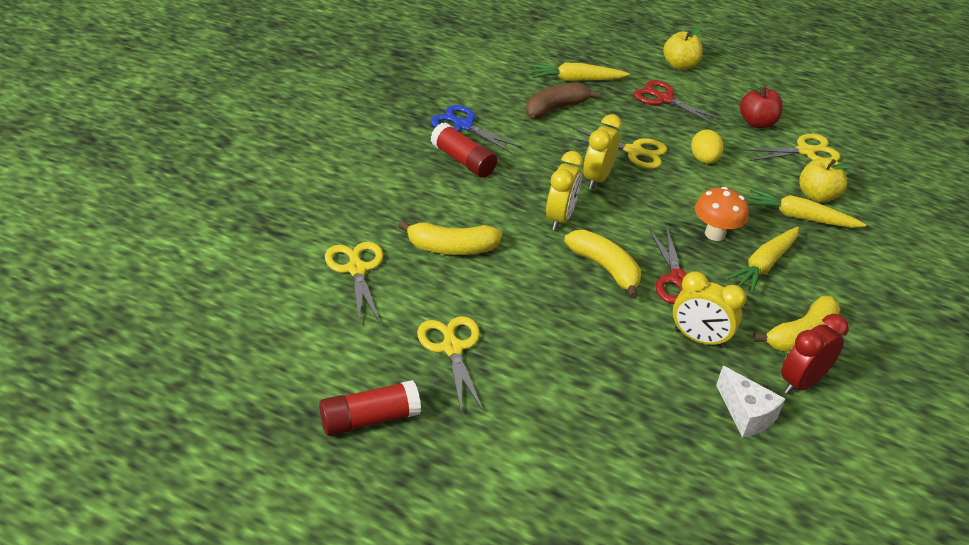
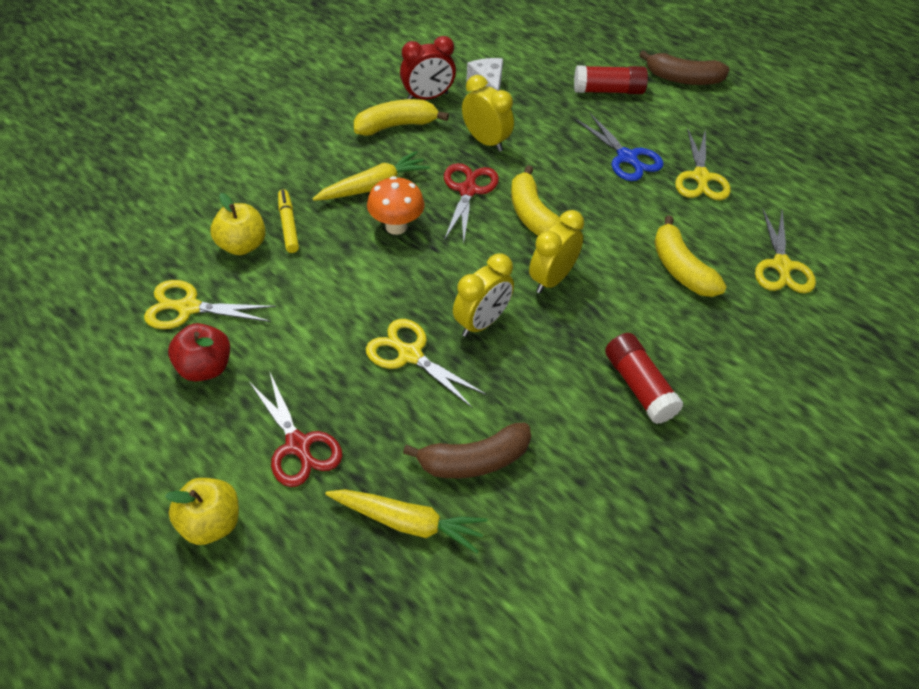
camera: 160 degrees left, 10 degrees up
red glue stick [319,380,421,436] -> red glue stick moved to [574,66,648,94]
yellow banana [398,220,502,255] -> yellow banana turned 135 degrees counterclockwise [654,215,727,297]
blue scissors [430,105,522,154] -> blue scissors moved to [576,113,663,181]
yellow egg [691,130,724,164] -> none
yellow carrot [747,189,866,228] -> yellow marker [278,189,299,253]
none -> brown banana [639,50,730,85]

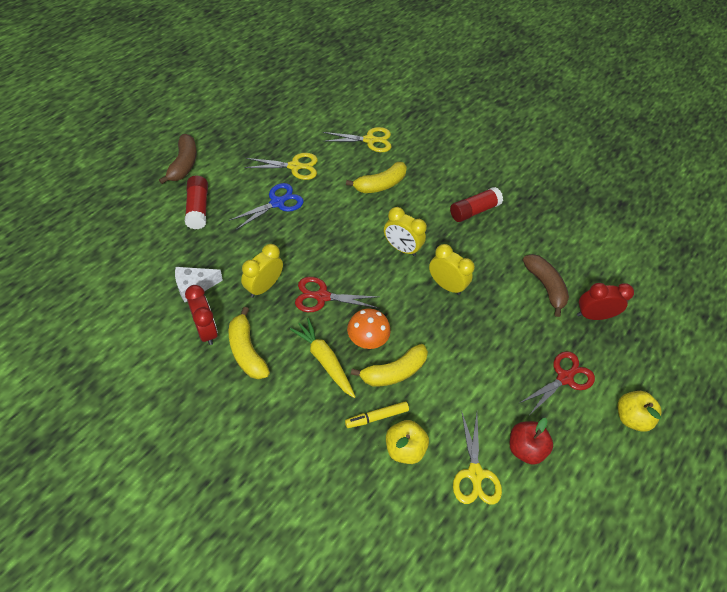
camera: 100 degrees left, 5 degrees up
yellow carrot [325,489,487,553] -> red clock [577,283,634,320]
yellow scissors [366,319,487,408] -> none
yellow banana [511,165,561,236] -> yellow banana moved to [351,344,428,387]

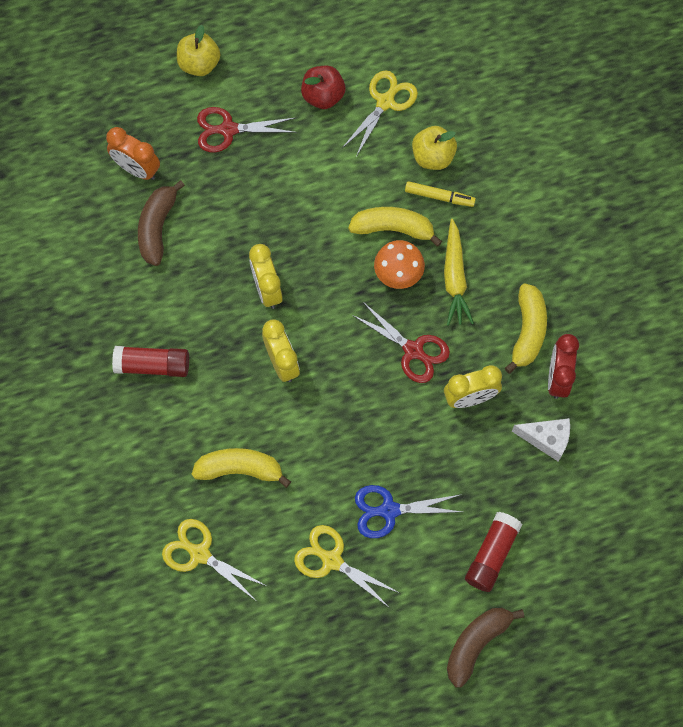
camera: 140 degrees left, 15 degrees up
red clock [577,283,634,320] -> orange clock [106,127,160,180]

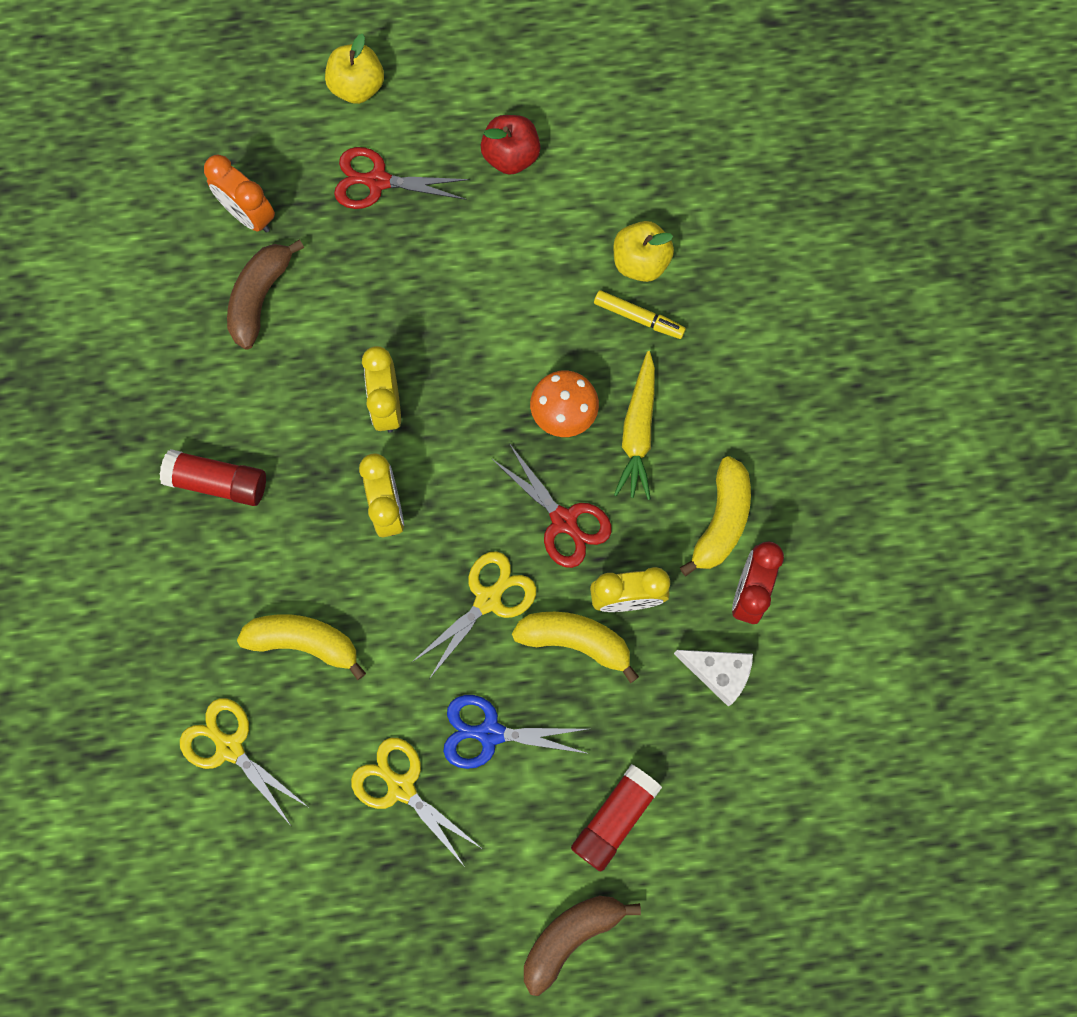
camera: 10 degrees right, 5 degrees up
yellow scissors [342,71,418,157] -> yellow scissors moved to [411,551,536,679]
yellow banana [348,207,442,247] -> yellow banana moved to [512,612,639,683]

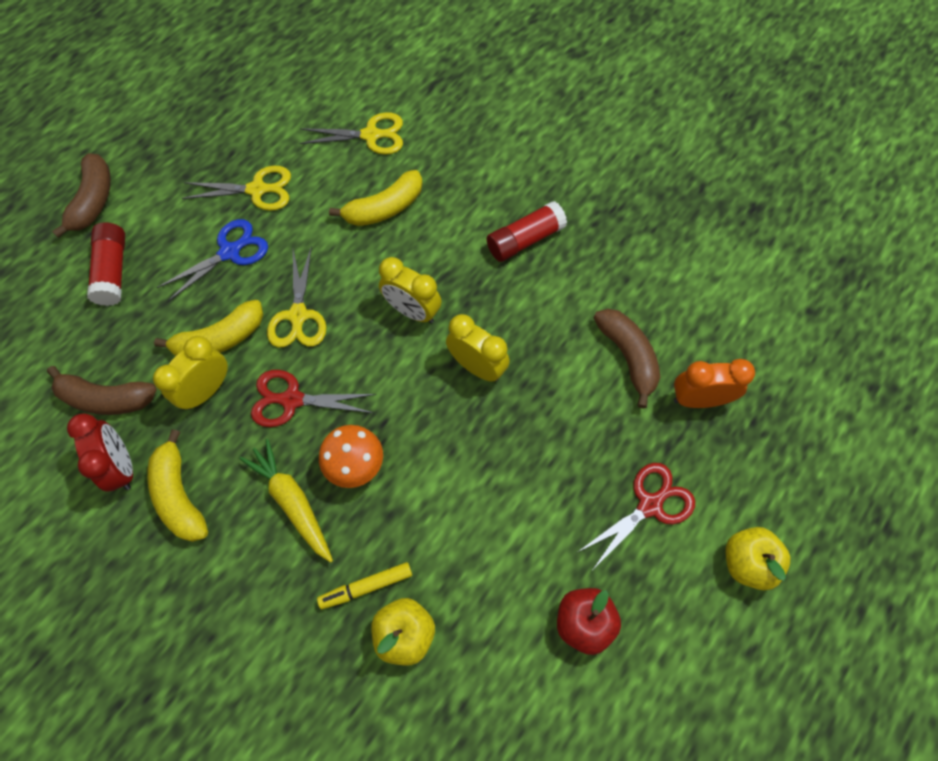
camera: 135 degrees right, 10 degrees down
white cheese [674,650,753,706] -> brown banana [47,366,157,415]

